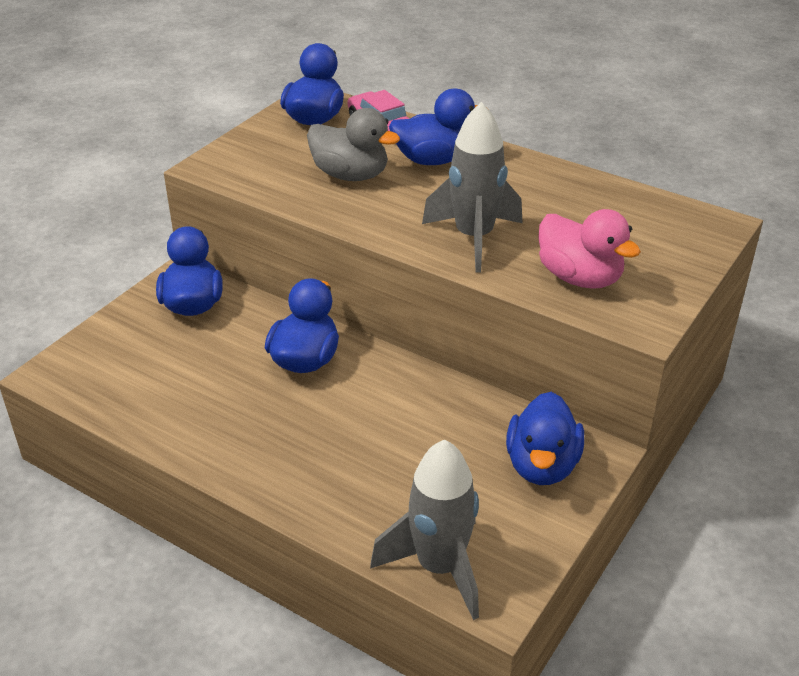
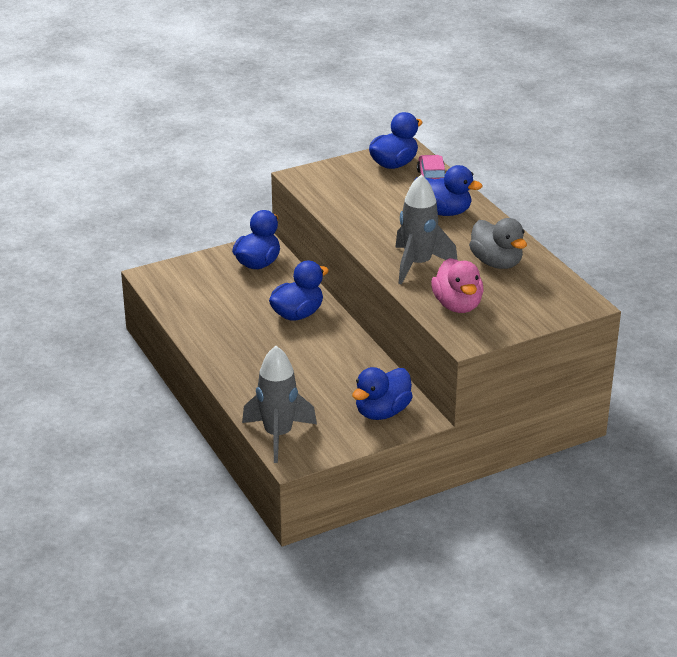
camera: 30 degrees right, 5 degrees down
grey duck [307,108,400,181] -> grey duck moved to [469,218,527,269]

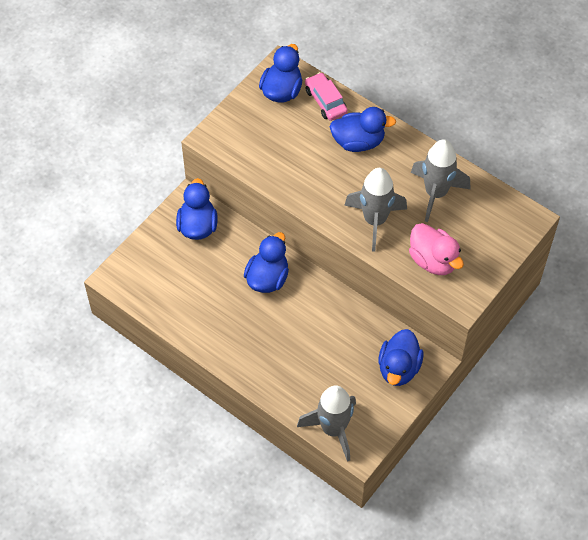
camera: 25 degrees left, 25 degrees up
grey duck [469,218,527,269] -> grey rocket [411,139,471,222]

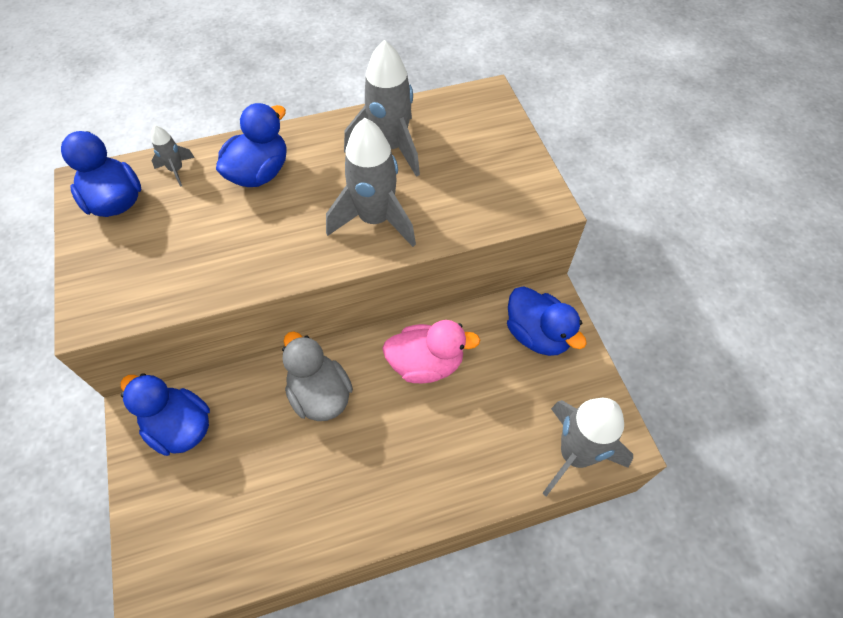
camera: 55 degrees left, 0 degrees up
blue duck [244,232,289,293] -> grey duck [282,331,353,421]
pink car [305,72,348,121] -> grey rocket [151,125,195,187]
pink duck [409,223,464,275] -> pink duck moved to [382,320,480,383]

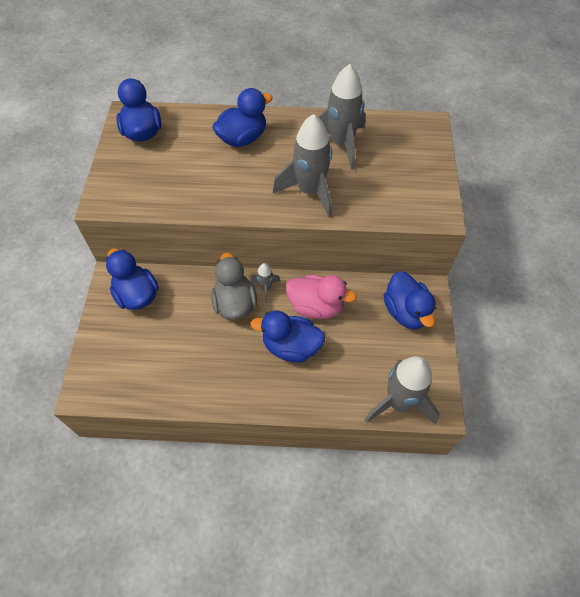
camera: 20 degrees right, 0 degrees up
grey rocket [151,125,195,187] -> grey rocket moved to [251,263,281,303]
none -> blue duck [250,311,325,363]

